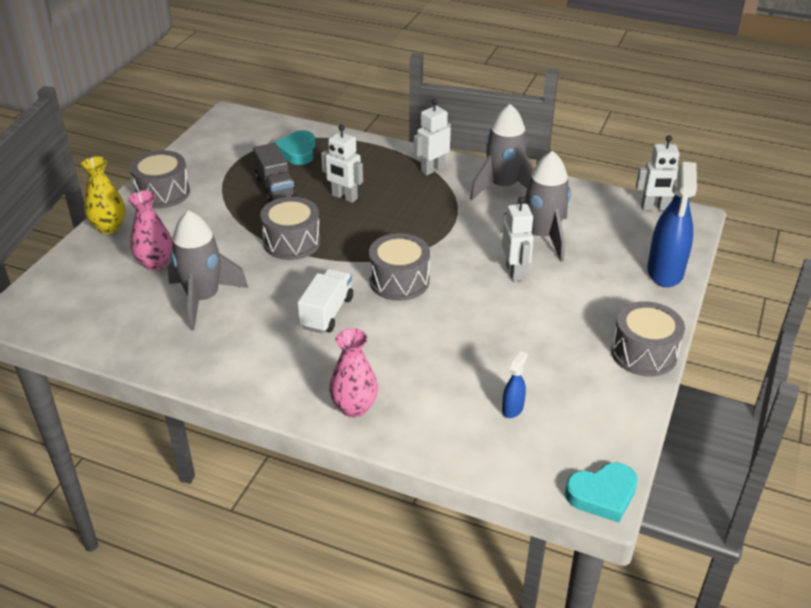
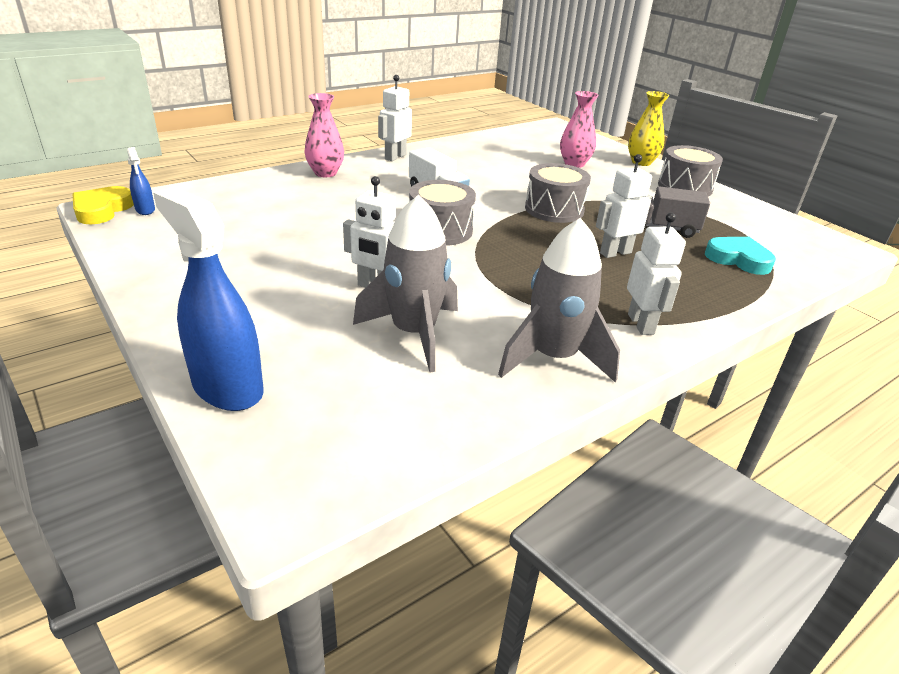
camera: 120 degrees right, 5 degrees down
grey rocket [168,210,248,330] -> none
blue spray bottle [502,351,528,418] -> blue spray bottle moved to [127,147,155,215]
turquoise heart [565,462,638,523] -> yellow heart [73,186,134,224]
grey drum [611,301,685,377] -> none
white robot [636,135,680,211] -> white robot moved to [378,75,412,161]

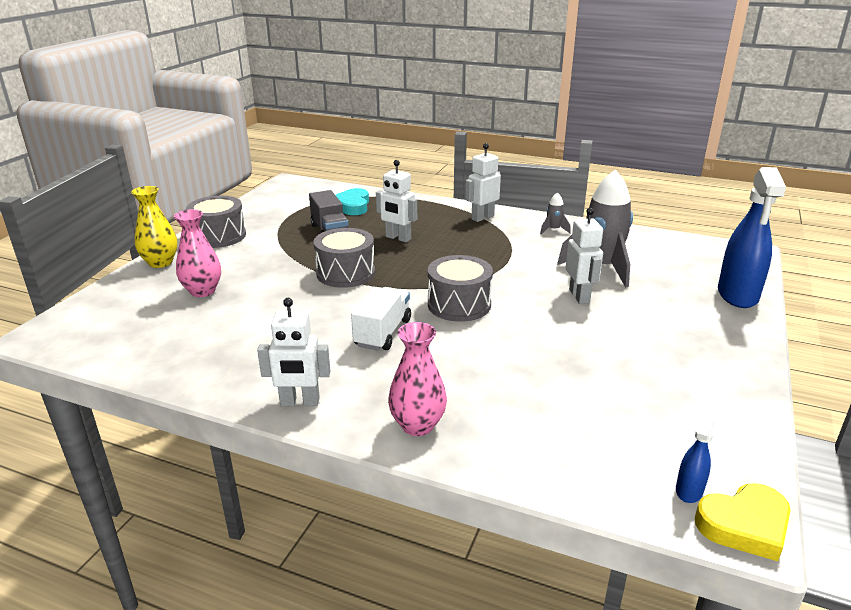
camera: 120 degrees left, 5 degrees down
grey rocket [498,218,620,383] -> grey rocket [540,192,571,234], size x0.44

